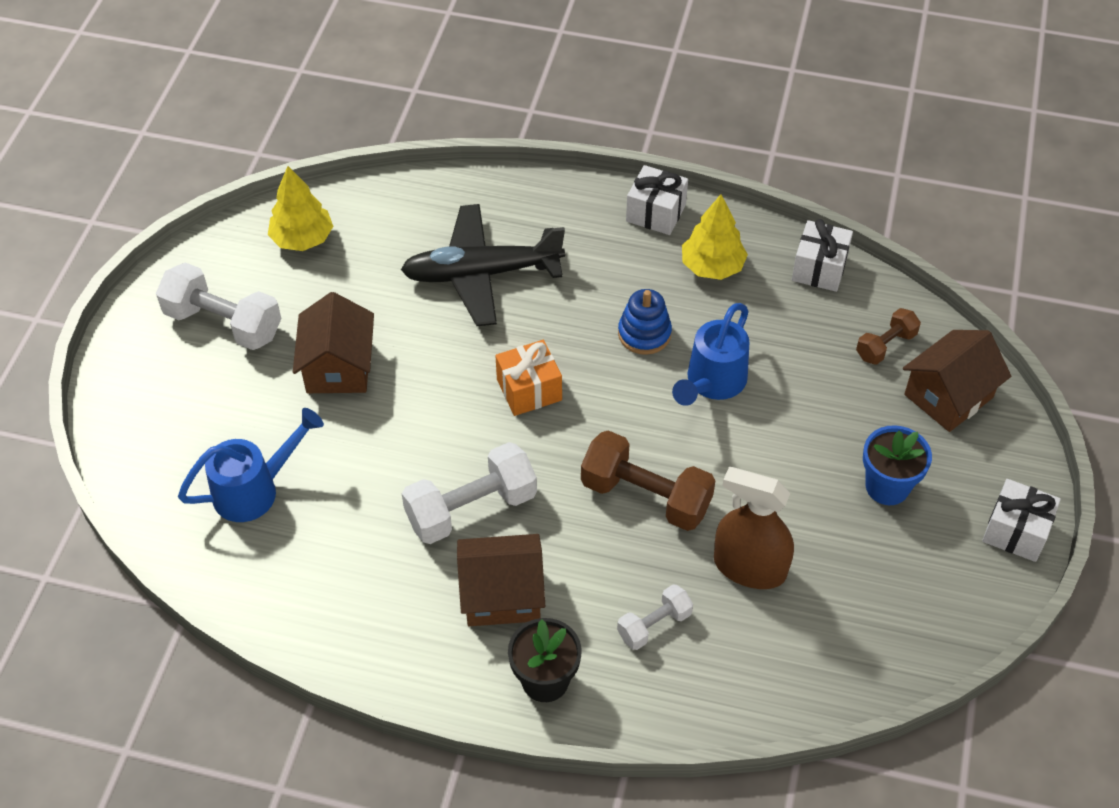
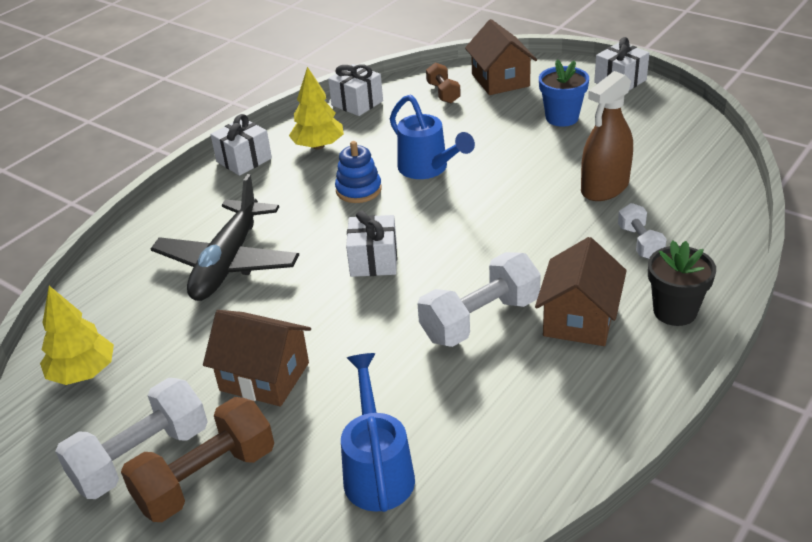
camera: 65 degrees left, 15 degrees down
white dumbbell [402,442,537,544] -> white dumbbell turned 60 degrees clockwise [417,252,541,347]
orange gift [495,340,562,416] -> white gift [346,210,397,277]
brown dumbbell [581,430,716,531] -> brown dumbbell moved to [121,397,274,522]

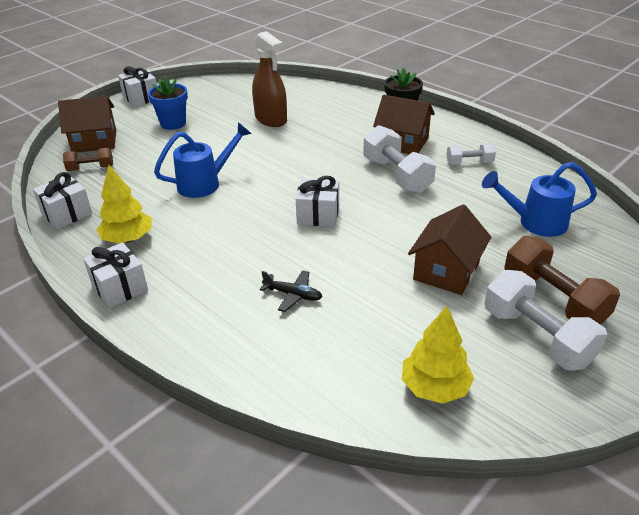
camera: 85 degrees left, 0 degrees up
black plane [151,174,299,301] -> black plane [260,270,322,312], size x0.43
blue stacking toy [335,141,382,203] -> none
white dumbbell [618,203,667,259] -> white dumbbell moved to [446,143,496,165]

